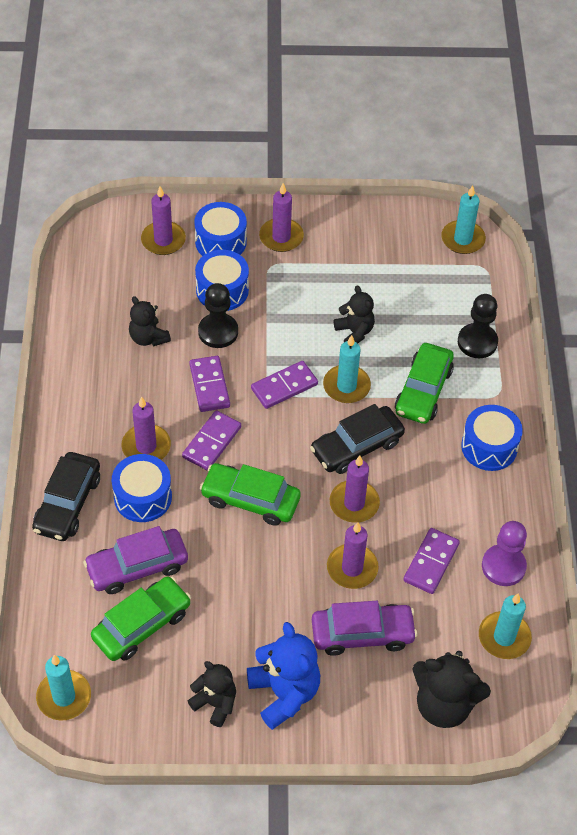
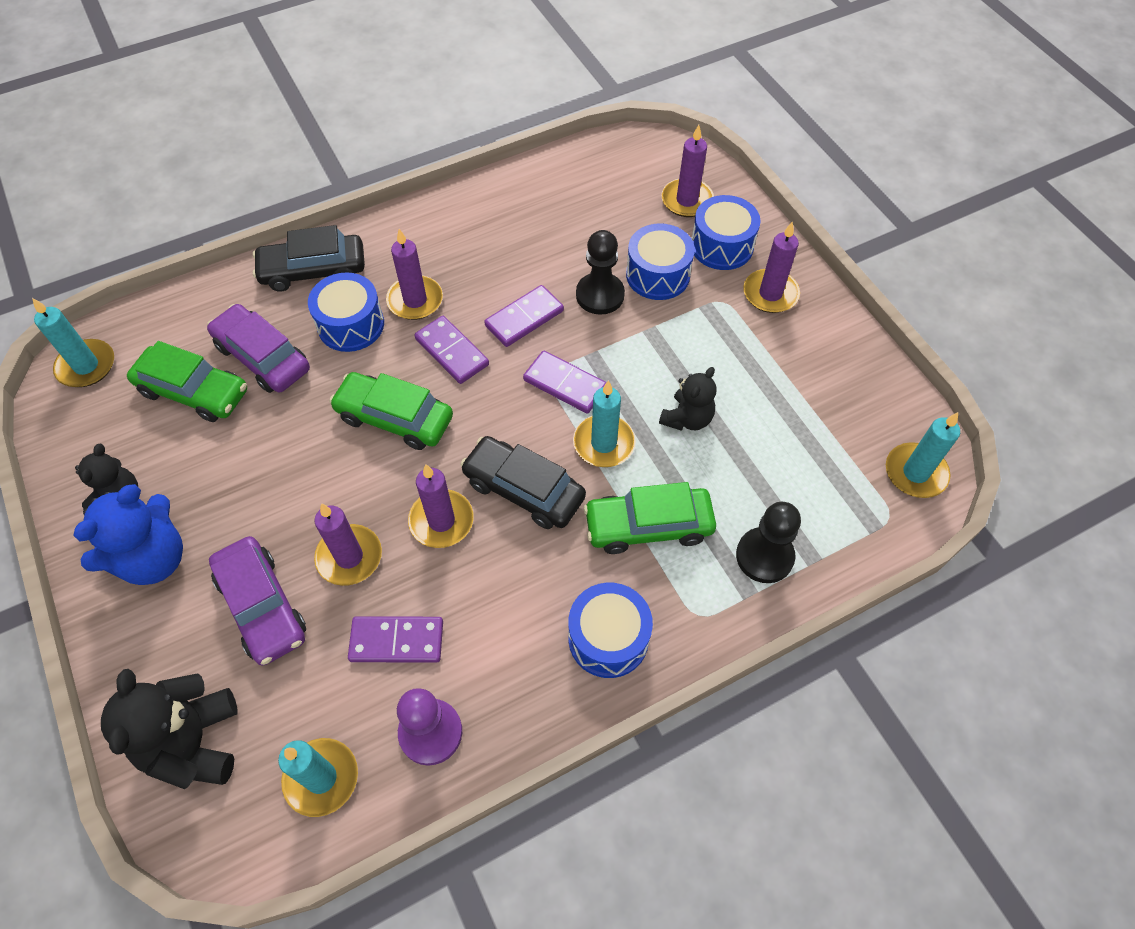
camera: 65 degrees right, 5 degrees up
black teddy bear [129,296,171,347] -> none
purple domino [182,410,241,471] -> purple domino turned 45 degrees clockwise [414,316,489,384]
green car [200,463,301,526] -> green car turned 60 degrees counterclockwise [329,372,453,450]

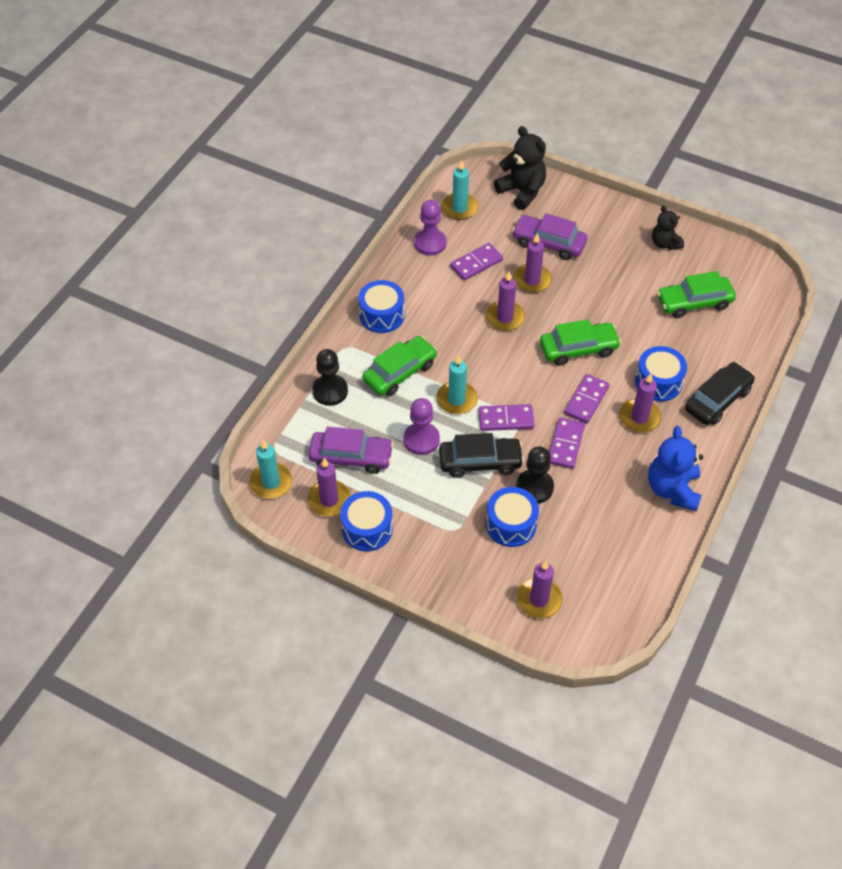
camera: 145 degrees right, 5 degrees down
turquoise candle [32,298,114,387] -> none
blue teddy bear [73,484,183,585] -> blue teddy bear moved to [648,426,703,511]
purple car [207,304,310,393] -> purple car moved to [308,427,394,474]
purple domino [414,316,489,384] -> purple domino turned 75 degrees counterclockwise [564,374,610,424]
black car [460,436,586,529] -> black car moved to [439,433,524,478]
black teddy bear [659,367,716,431] -> purple pawn [404,398,440,455]
blue drum [692,195,760,270] -> blue drum moved to [340,491,393,551]
purple candle [743,222,800,313] -> purple candle moved to [307,458,351,517]

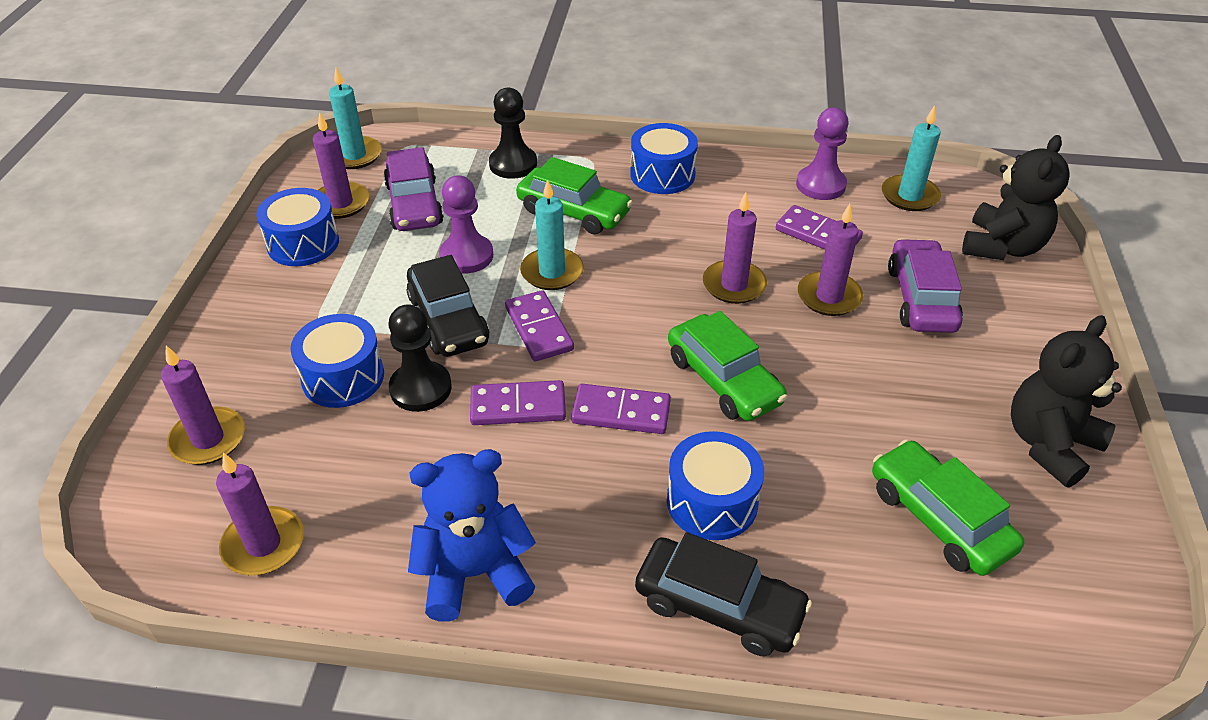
camera: 70 degrees right, 10 degrees down
purple candle [619,373,661,432] -> purple candle moved to [216,452,304,576]
black teddy bear [652,205,684,250] -> black teddy bear [1011,315,1122,488], size x1.58

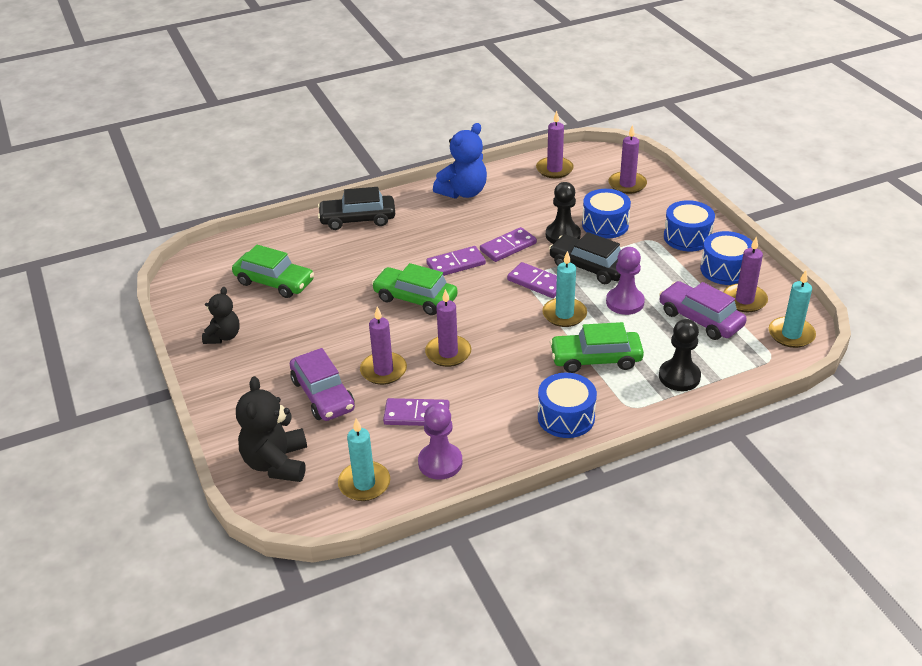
camera: 150 degrees right, 5 degrees down
blue drum [667,431,764,540] -> blue drum moved to [664,200,715,252]
black teddy bear [1011,315,1122,488] -> black teddy bear [202,287,240,344], size x0.63

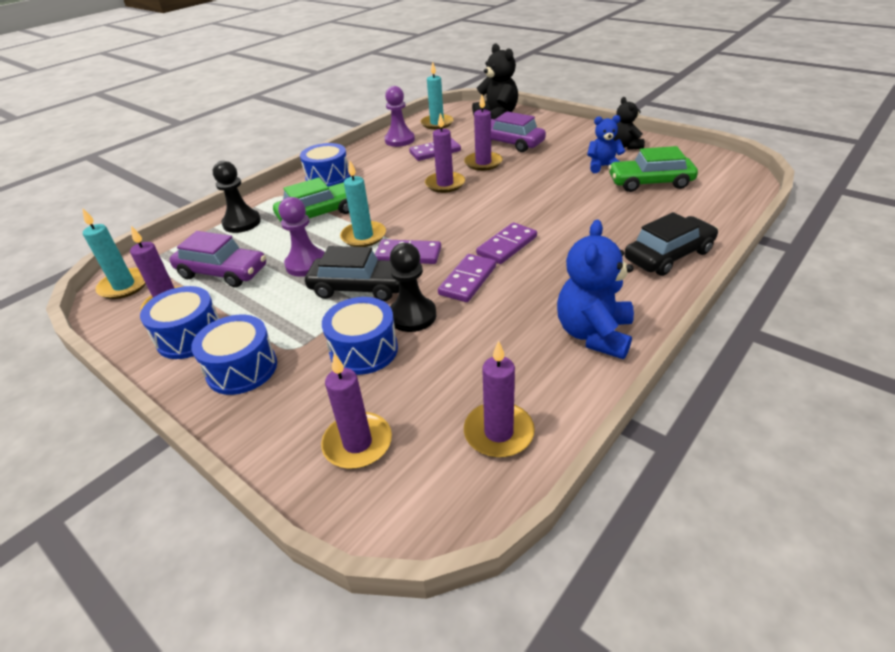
camera: 155 degrees right, 0 degrees up
green car [372,263,458,315] -> none
none -> blue teddy bear [587,115,625,173]

